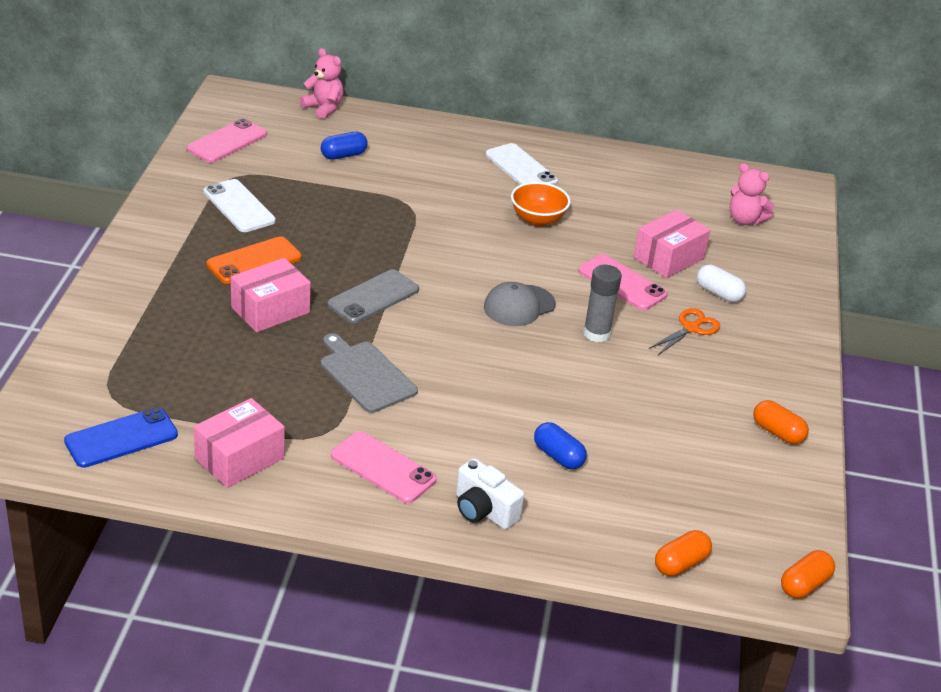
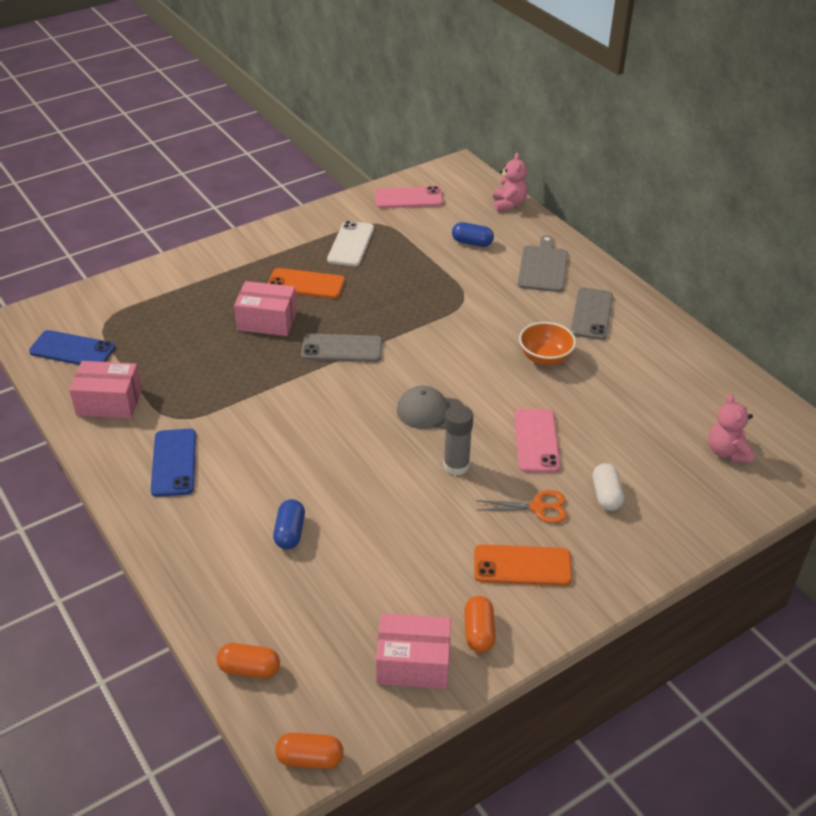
camera: 50 degrees right, 5 degrees up
grey cutting board [321,333,418,413] -> grey cutting board moved to [517,235,568,292]
pink phone [331,431,437,503] -> blue phone [151,429,196,497]
white camera [456,458,524,530] -> none
white phone [486,143,558,185] -> grey phone [571,287,613,340]
pink box [633,209,710,278] -> pink box moved to [376,613,451,689]
none -> orange phone [474,544,572,586]

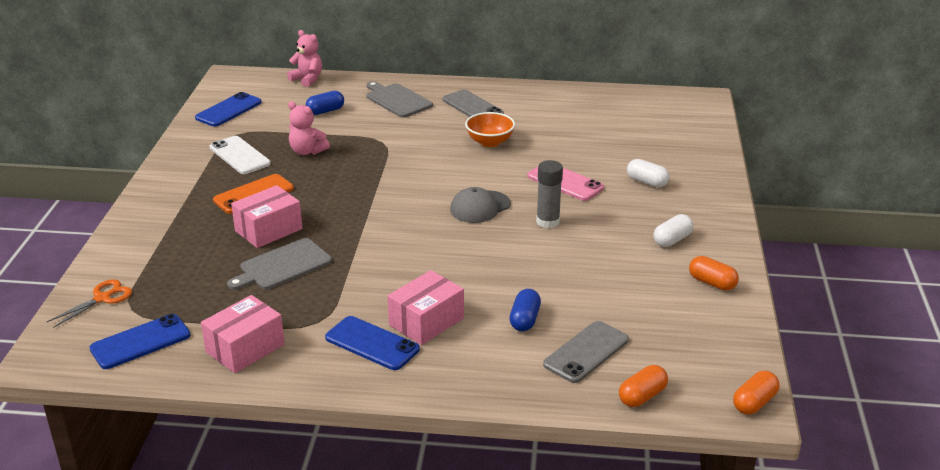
camera: 50 degrees left, 10 degrees down
blue capsule [273,499,305,549] -> blue capsule turned 60 degrees clockwise [509,289,541,331]
grey phone [301,334,382,362] -> grey phone moved to [543,321,629,383]
pink phone [375,186,443,208] -> blue phone [195,92,262,127]
pink box [376,613,451,689] -> pink box moved to [388,270,464,345]
orange phone [474,544,572,586] -> white capsule [654,214,694,247]
orange scissors [476,490,567,523] -> orange scissors moved to [47,279,132,328]
pink teddy bear [708,394,754,463] -> pink teddy bear moved to [288,101,330,155]
none -> grey cutting board [227,238,332,290]

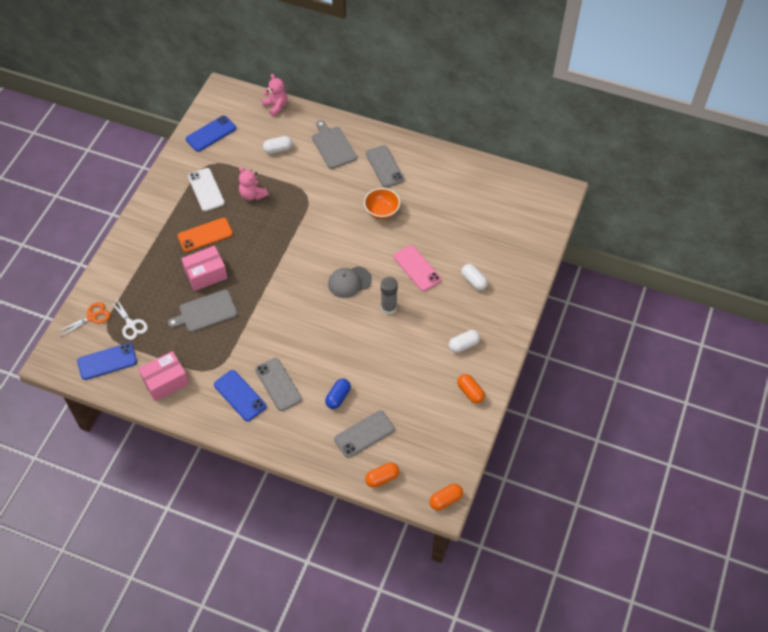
camera: 15 degrees right, 25 degrees up
blue capsule [306,91,344,115] -> white capsule [263,136,293,154]
pink box [388,270,464,345] -> grey phone [255,358,302,411]
none -> white scissors [110,298,148,340]

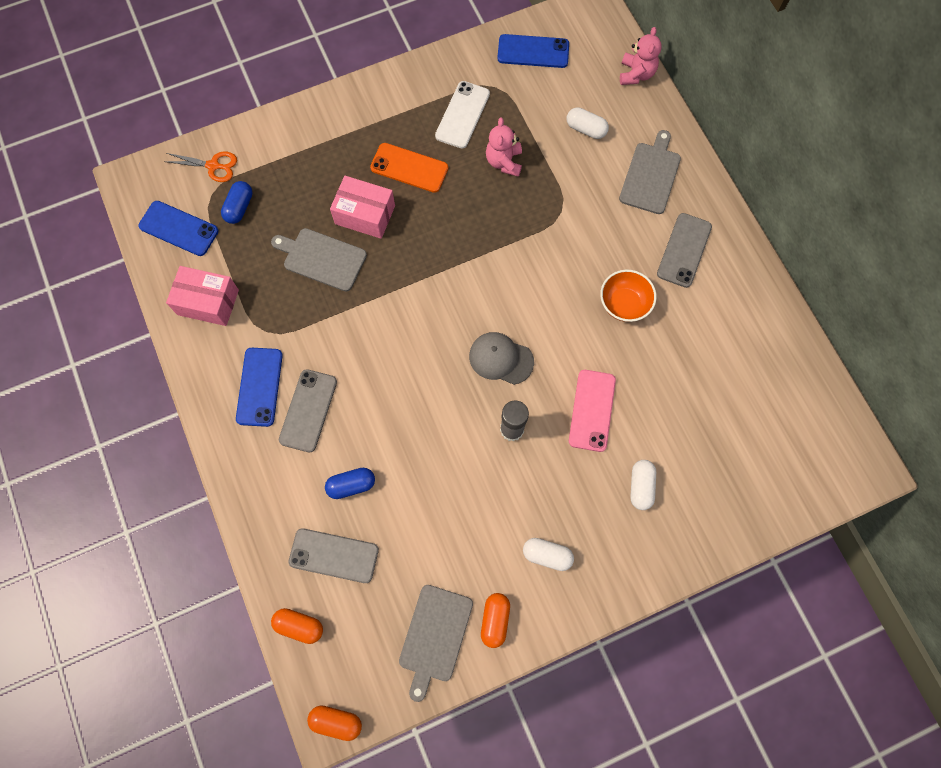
camera: 45 degrees right, 15 degrees up
white scissors [110,298,148,340] -> blue capsule [221,181,253,224]
none -> grey cutting board [399,585,473,702]

